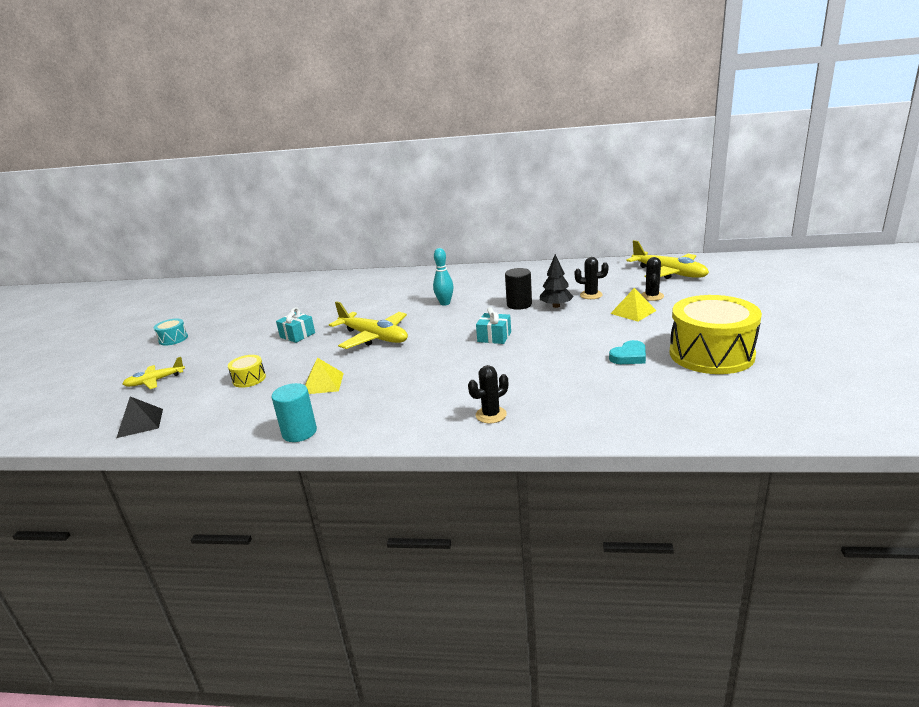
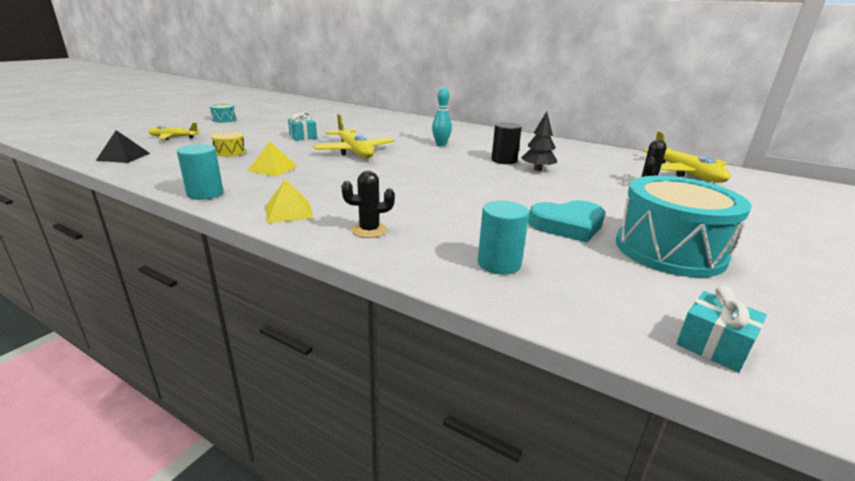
camera: 20 degrees right, 0 degrees up
turquoise gift [476,307,511,344] -> turquoise gift moved to [676,286,767,372]
black cactus [575,257,608,299] -> none
turquoise heart [609,340,646,364] -> turquoise heart [528,200,605,242], size x1.57
yellow pyramid [610,288,657,322] -> yellow pyramid moved to [266,179,314,223]
yellow drum [670,295,762,374] -> turquoise drum [616,176,752,277]
none -> turquoise cylinder [477,201,529,274]

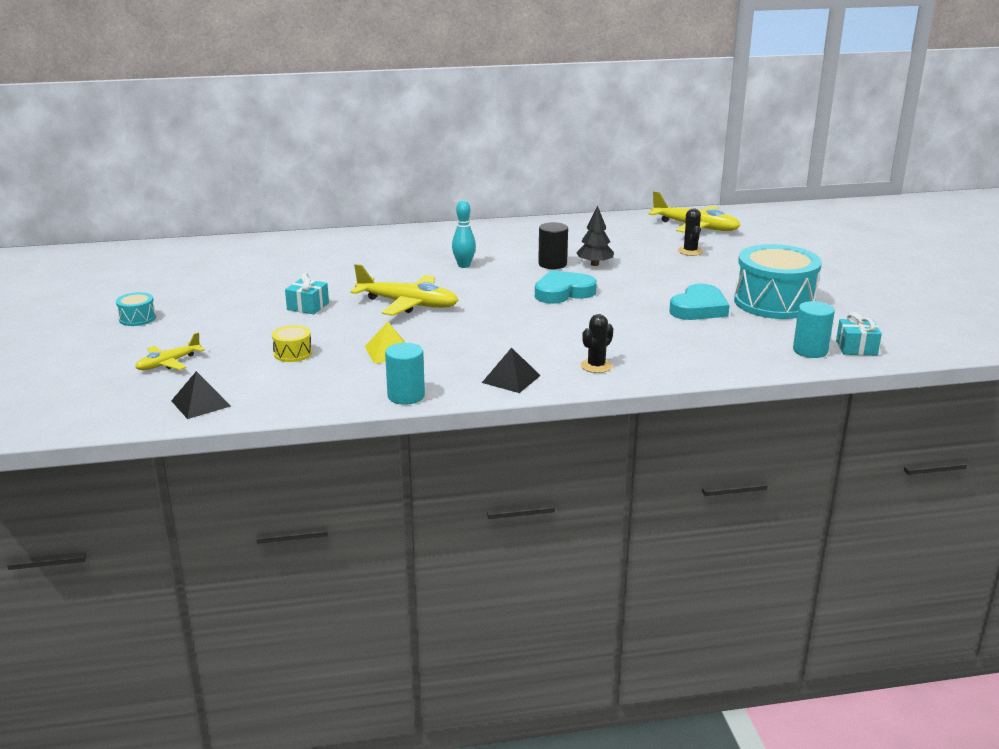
camera: 40 degrees left, 0 degrees up
yellow pyramid [266,179,314,223] -> black pyramid [482,347,541,393]
turquoise cylinder [477,201,529,274] -> turquoise cylinder moved to [793,301,835,358]
none -> turquoise heart [535,270,597,304]

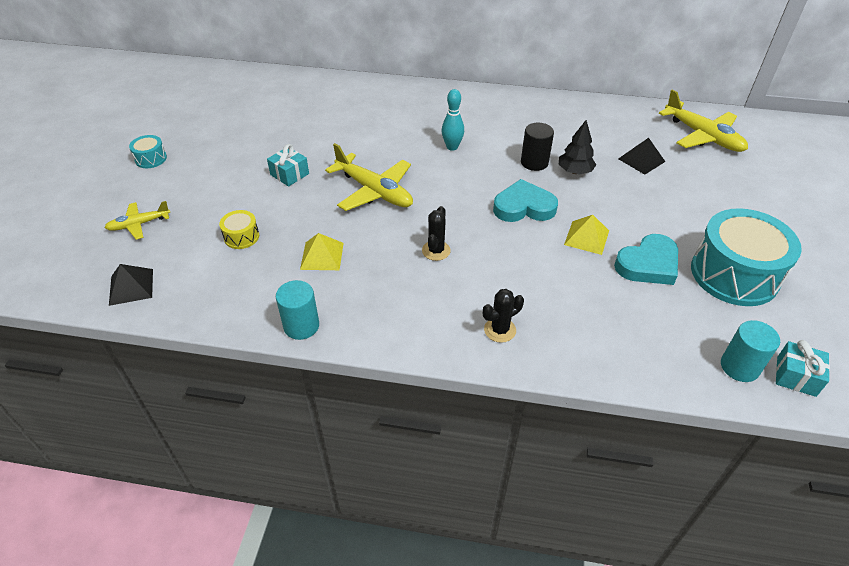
camera: 20 degrees right, 20 degrees up
black pyramid [482,347,541,393] -> black pyramid moved to [618,138,665,175]
black cactus [678,208,703,256] -> black cactus moved to [422,206,451,261]
none -> yellow pyramid [564,215,609,255]

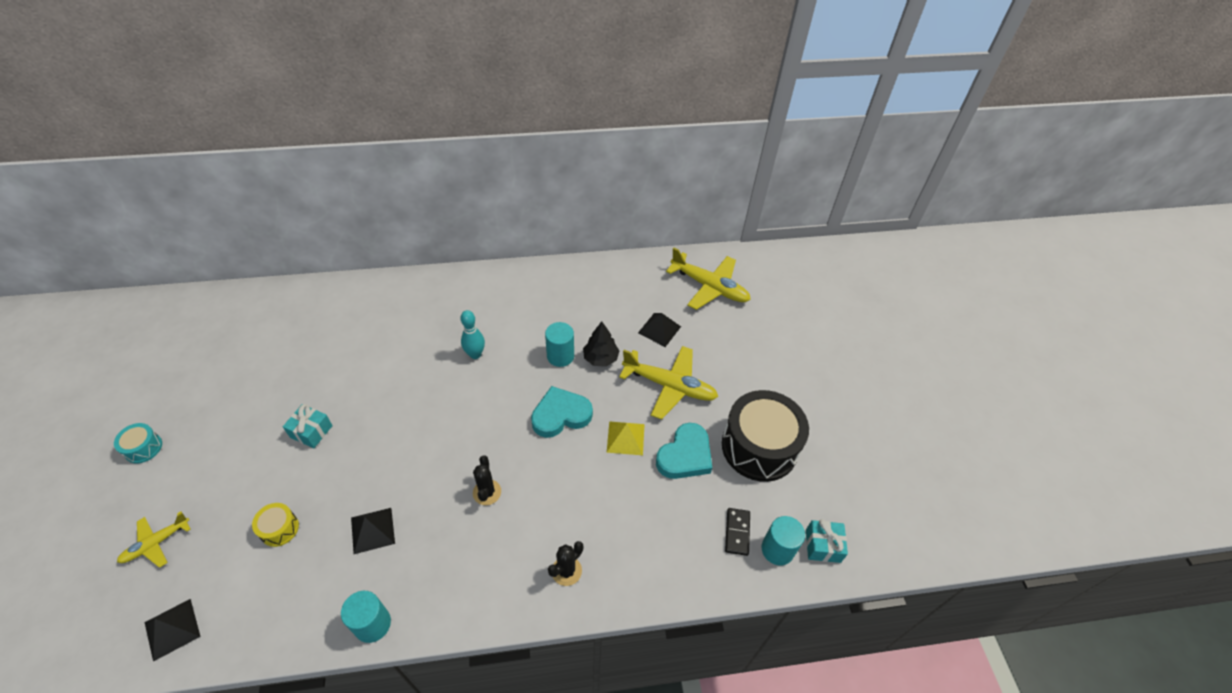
camera: 20 degrees left, 5 degrees up
yellow pyramid [300,233,344,270] -> black pyramid [351,508,395,554]
yellow plane [325,143,413,211] -> yellow plane moved to [619,346,718,420]
black cylinder [521,123,554,171] -> turquoise cylinder [545,322,574,367]
turquoise drum [691,208,802,306] -> black drum [722,390,809,482]
none -> black domino [725,508,750,556]

